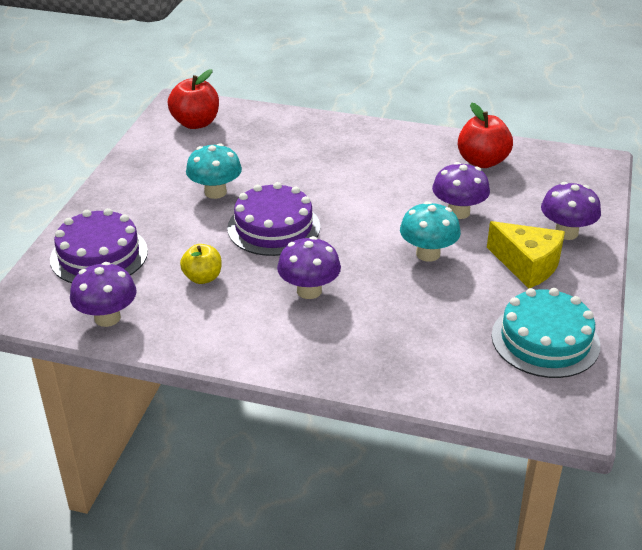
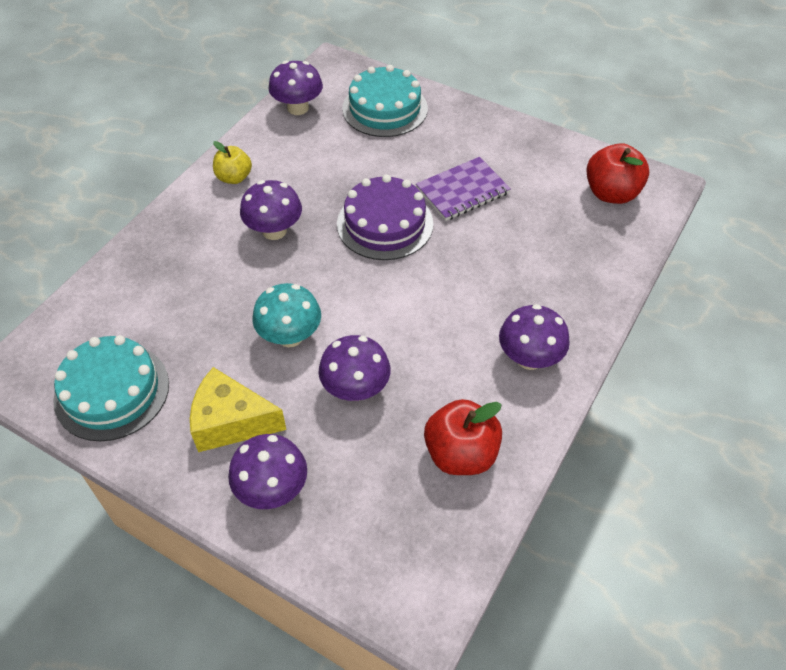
camera: 105 degrees right, 15 degrees up
purple cake [50,208,148,283] -> turquoise cake [342,65,428,137]
yellow apple [180,244,222,284] -> yellow apple moved to [213,141,252,184]
turquoise mushroom [186,143,242,199] -> purple notebook [416,157,511,221]
yellow cheese [487,221,565,289] -> yellow cheese turned 45 degrees clockwise [190,367,286,452]
none -> purple mushroom [499,304,570,370]

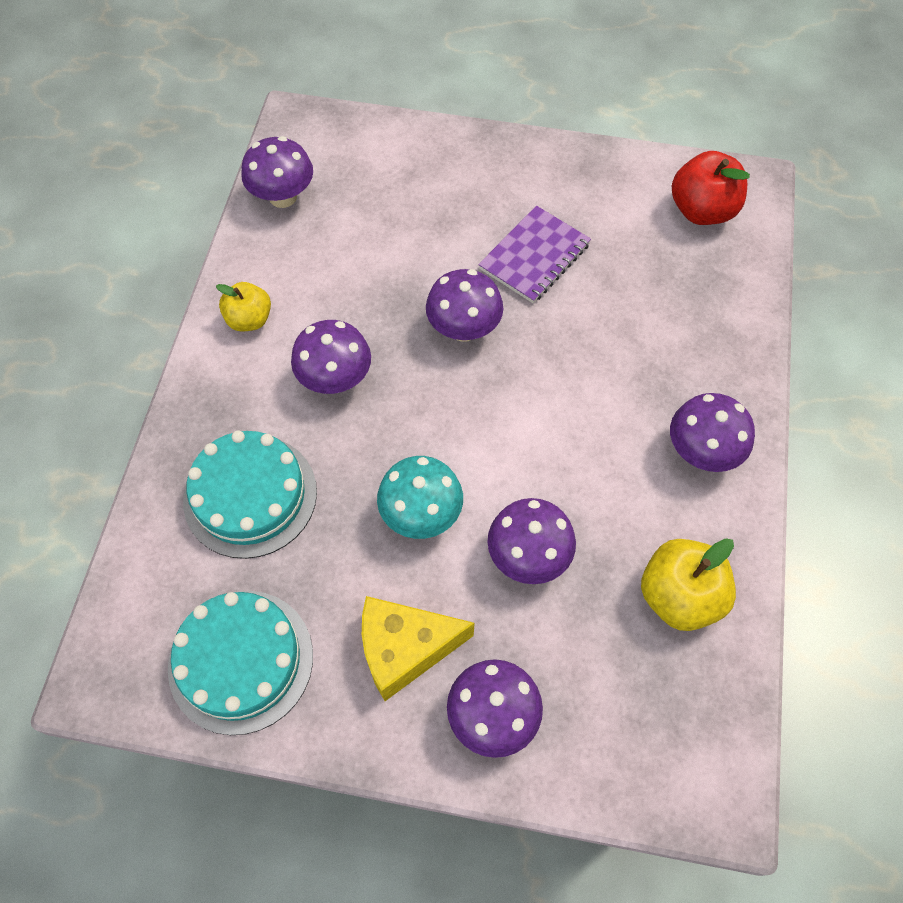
camera: 20 degrees left, 10 degrees up
purple cake [337,174,433,260] -> purple mushroom [426,269,503,342]
turquoise cake [342,65,428,137] -> turquoise cake moved to [183,431,317,559]
red apple [424,399,502,475] -> yellow apple [641,538,736,631]

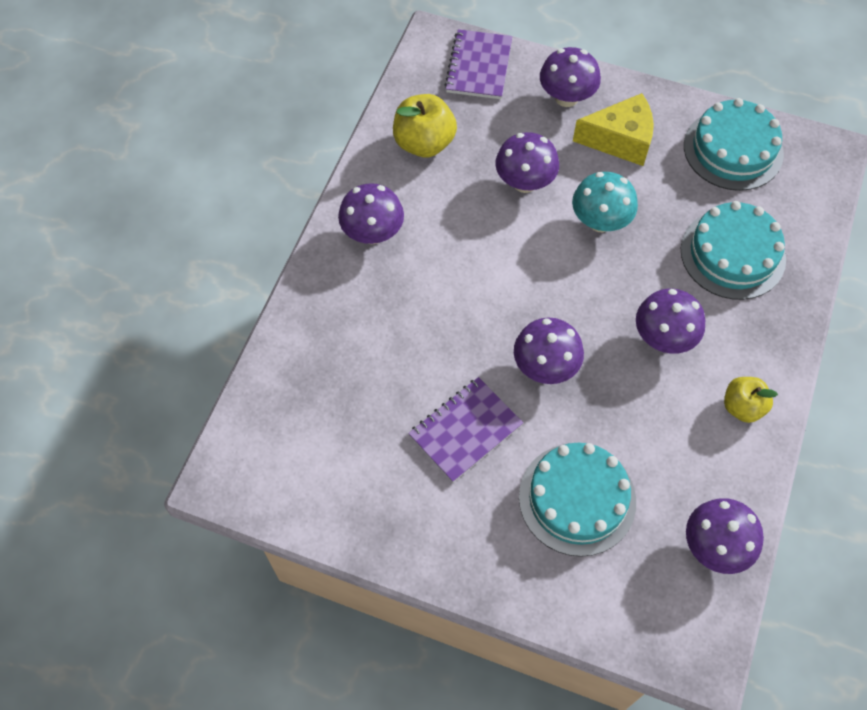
camera: 170 degrees left, 0 degrees up
red apple [672,151,750,225] -> none
none -> purple notebook [445,29,512,99]
none -> turquoise cake [519,443,636,557]

